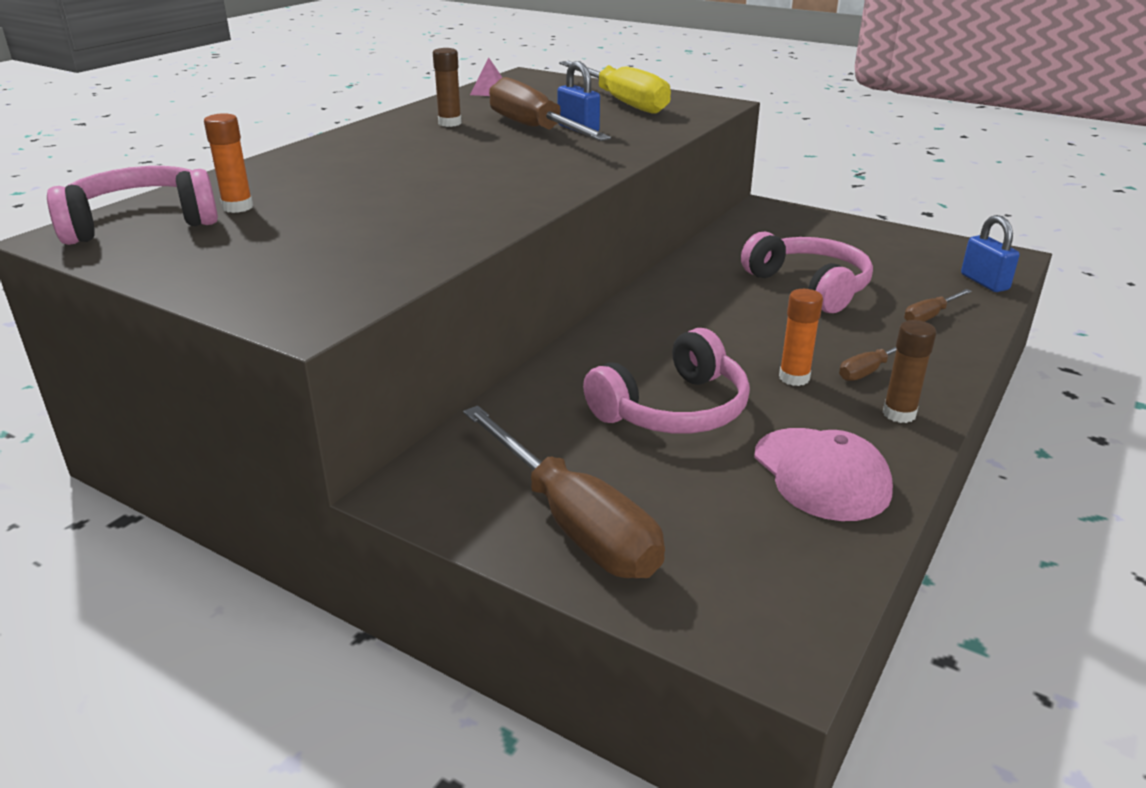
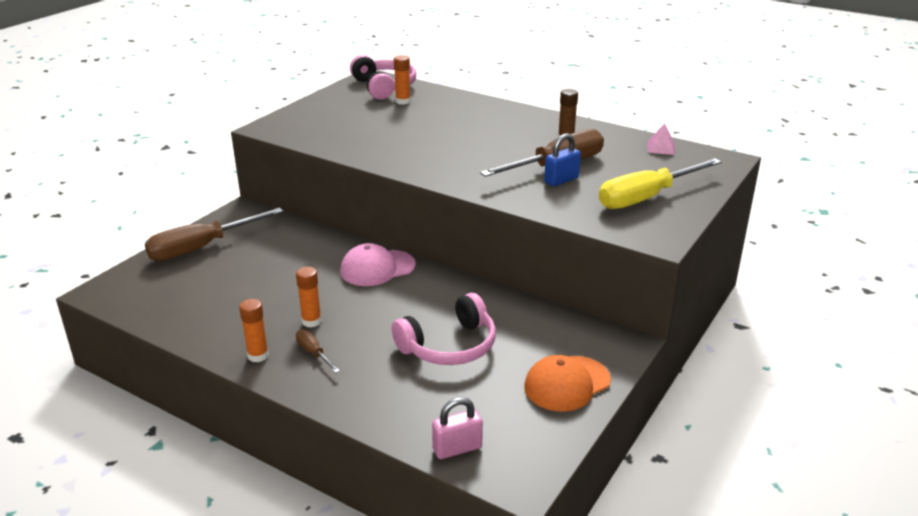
camera: 90 degrees right, 0 degrees up
pink headphones [583,328,750,434] -> none
pink cap [754,428,893,521] -> pink cap moved to [340,243,416,286]
brown glue stick [883,320,936,423] -> orange glue stick [239,299,269,362]
brown screwdriver [904,289,972,322] -> none
blue padlock [961,215,1020,292] -> pink padlock [432,397,483,459]
none -> orange cap [524,355,611,412]

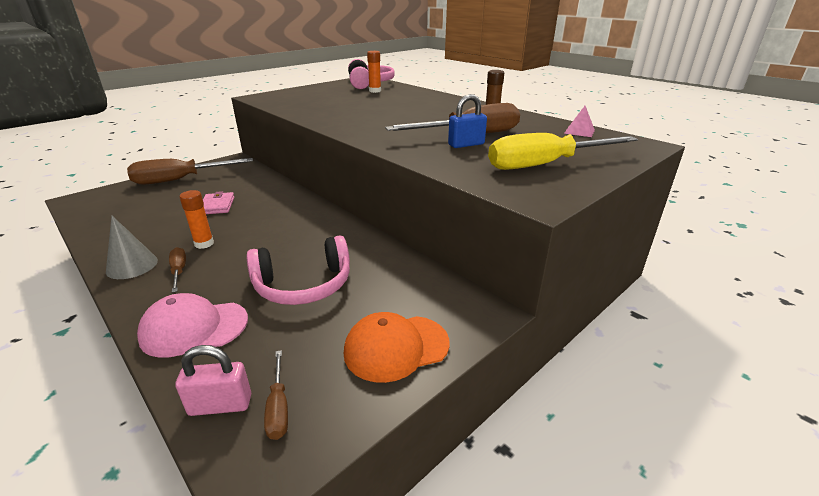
camera: 15 degrees right, 0 degrees up
orange glue stick [239,299,269,362] -> grey cone [106,216,158,279]
pink cap [340,243,416,286] -> pink cap moved to [137,293,248,358]
none -> pink wallet [203,191,234,214]
none -> brown screwdriver [264,350,288,440]

